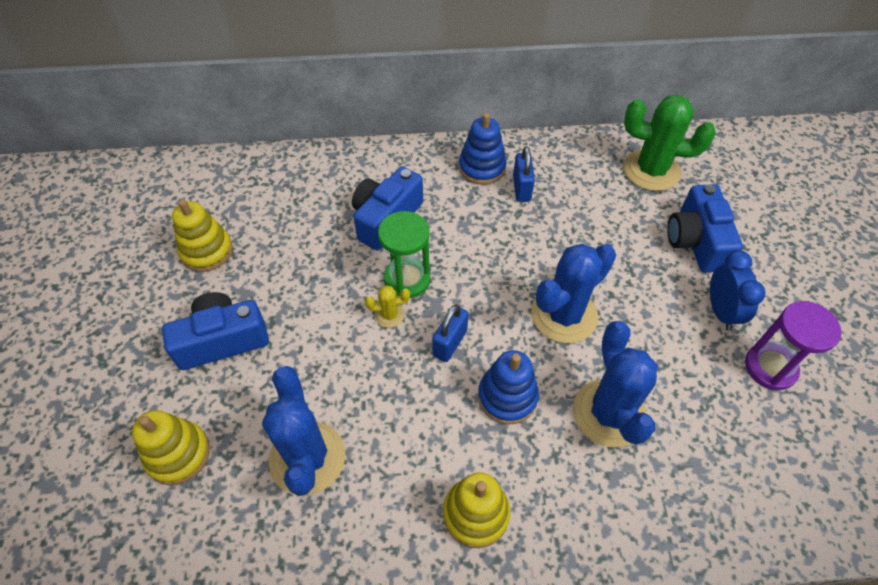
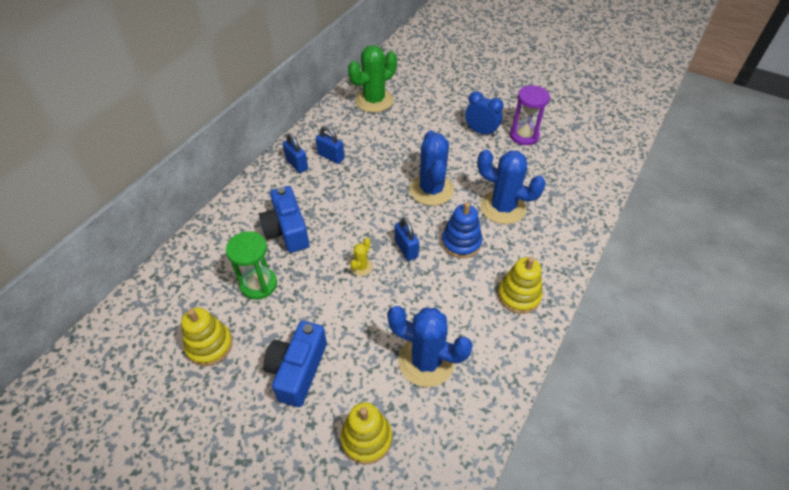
camera: 55 degrees left, 5 degrees down
green hourglass [378,211,430,298] -> green hourglass moved to [226,231,277,300]
blue stacking toy [459,113,507,185] -> blue padlock [283,133,308,173]
blue camera [667,184,743,273] -> none

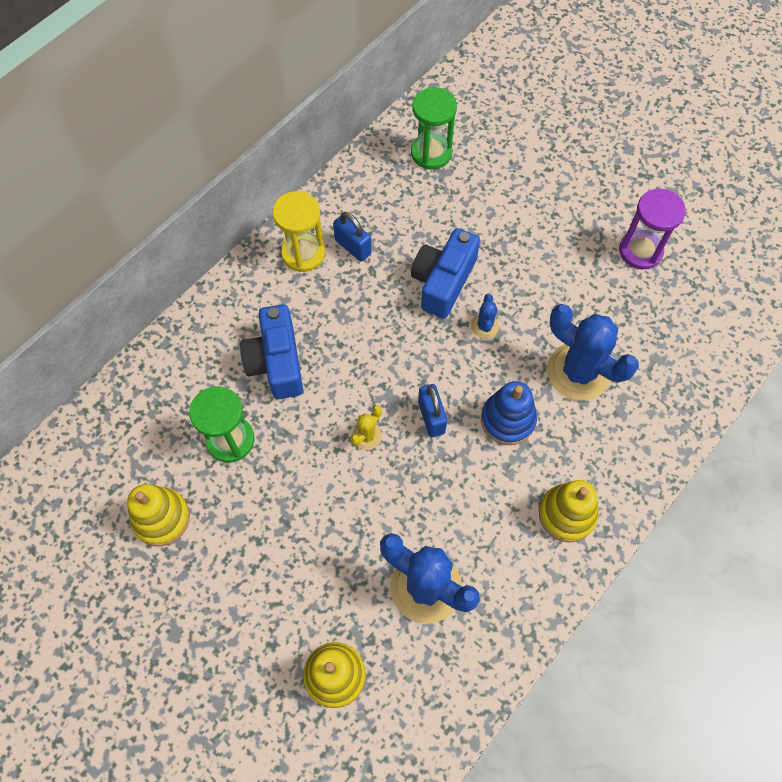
camera: 10 degrees right, 15 degrees up
blue camera [263,321,327,407] -> blue camera moved to [411,228,480,318]
blue padlock [283,133,308,173] -> yellow hourglass [273,191,325,272]
green cactus [348,45,397,113] -> green hourglass [411,87,457,169]
blue cactus [410,130,454,206] -> blue cactus [471,294,499,339], size x0.45
blue clock [465,91,504,137] -> none

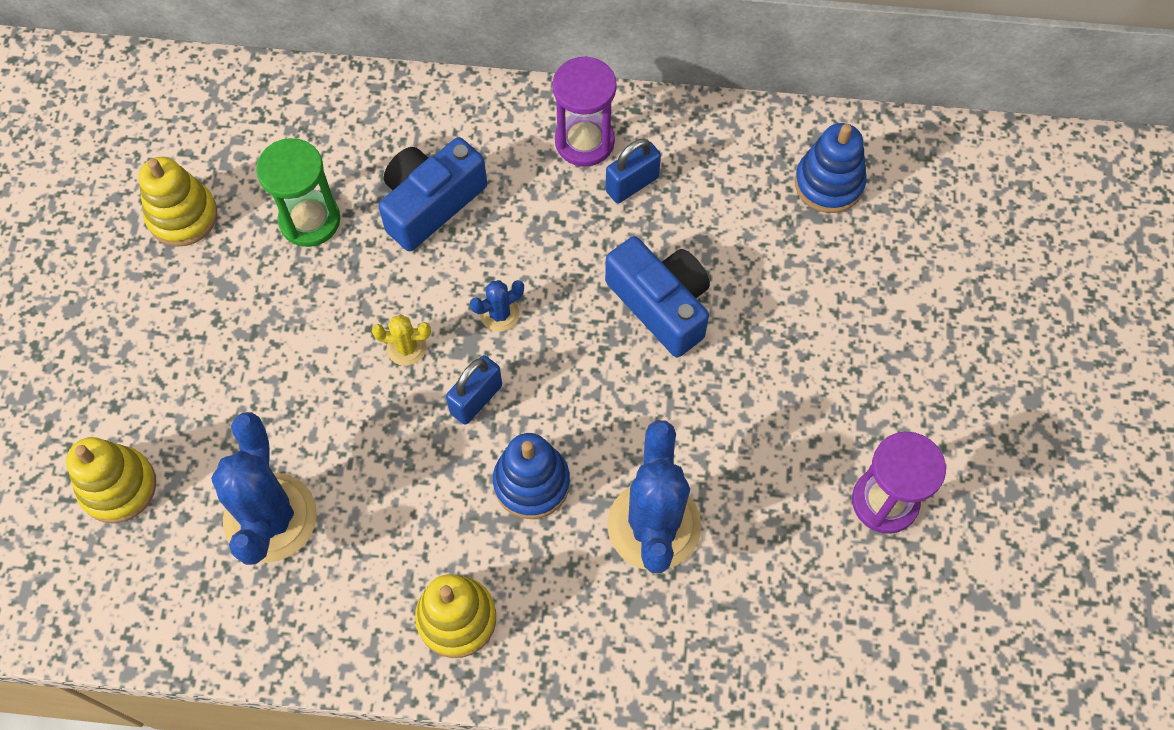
camera: 55 degrees right, 0 degrees up
yellow hourglass [273,191,325,272] -> purple hourglass [553,56,617,167]
blue padlock [333,212,371,262] -> blue padlock turned 45 degrees clockwise [606,138,661,203]
green hourglass [411,87,457,169] -> blue stacking toy [795,123,867,213]
blue camera [411,228,480,318] -> blue camera turned 60 degrees clockwise [605,236,710,357]
blue cactus [471,294,499,339] -> blue cactus moved to [470,280,524,332]

